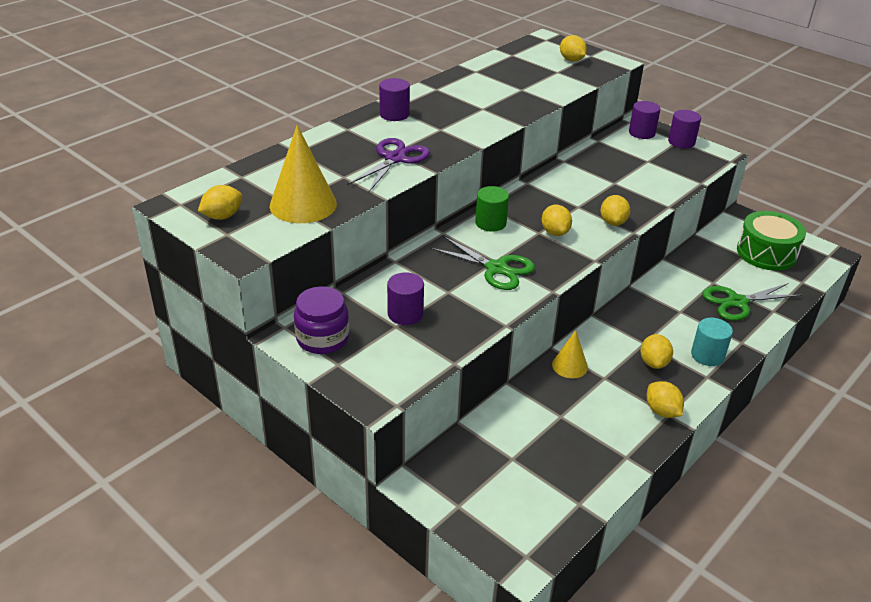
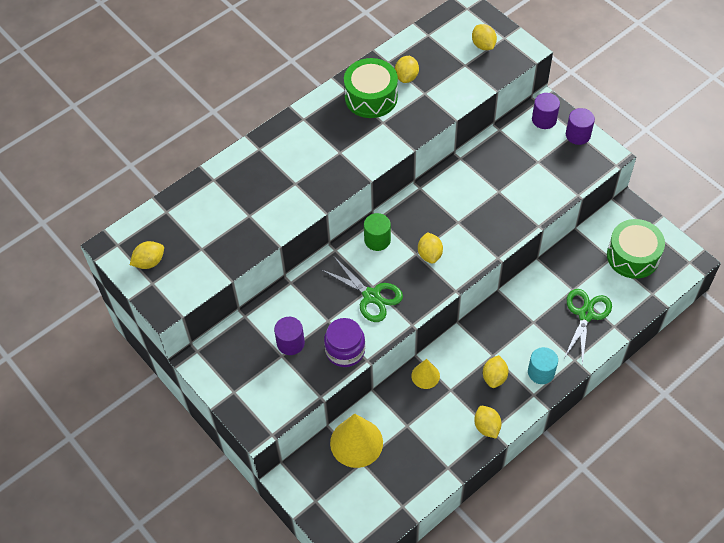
camera: 10 degrees right, 20 degrees up
yellow cone [270,125,337,223] -> yellow cone moved to [330,413,383,468]
purple jar [294,287,349,354] -> purple jar moved to [324,318,365,367]
purple scissors [347,138,430,193] -> none
purple cylinder [379,78,410,121] -> none
yellow lemon [600,195,630,226] -> yellow lemon moved to [395,56,419,83]
green scissors [702,283,802,321] -> green scissors turned 120 degrees clockwise [564,289,612,366]
none -> green drum [344,58,398,118]

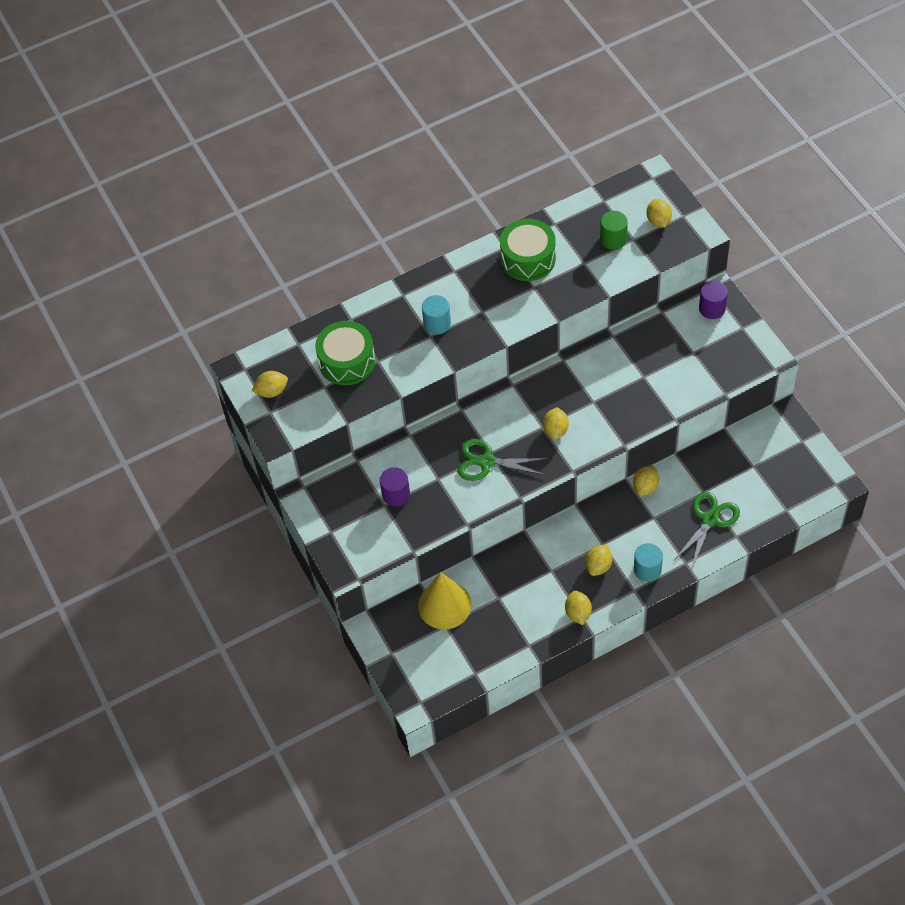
camera: 15 degrees right, 0 degrees up
green scissors [322,257,403,322] -> green scissors turned 135 degrees clockwise [458,439,549,481]
purple jar [324,318,365,367] -> none
green cylinder [364,213,391,251] -> green cylinder moved to [600,211,628,250]
yellow lemon [395,56,419,83] -> yellow lemon moved to [633,465,659,496]
yellow cone [411,359,440,389] -> none
purple cylinder [566,108,595,145] -> none
green drum [607,219,665,279] -> green drum moved to [315,321,375,386]
none -> turquoise cylinder [422,295,451,335]

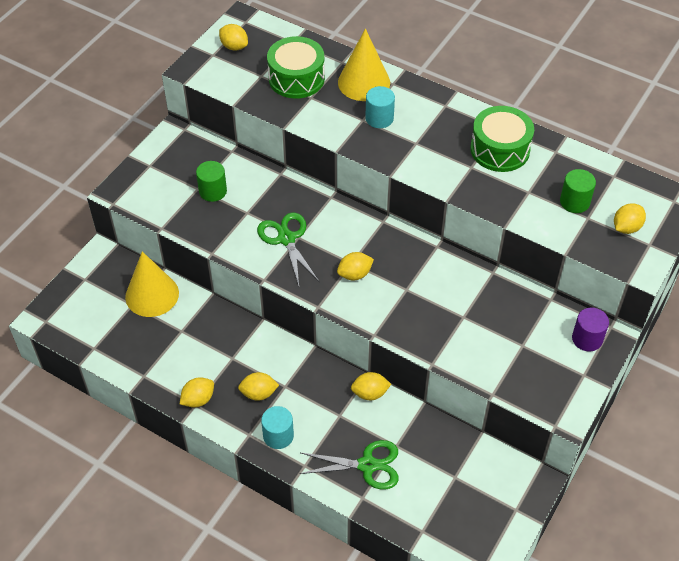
camera: 55 degrees right, 5 degrees down
purple cylinder [380,467,410,506] -> green cylinder [196,161,227,202]
none -> yellow cone [338,29,390,101]

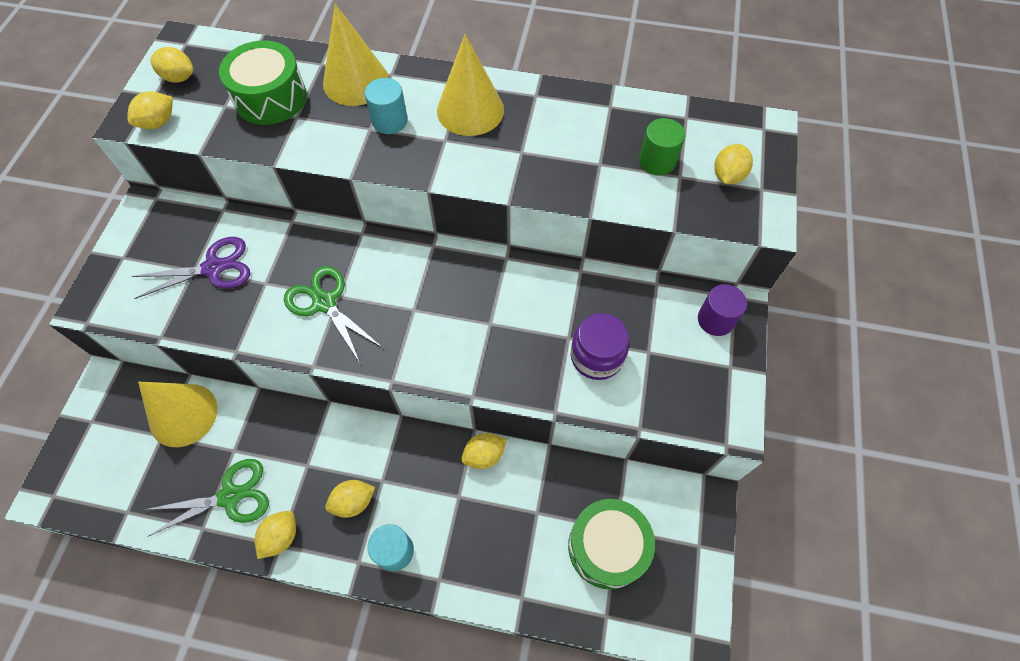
camera: 20 degrees left, 10 degrees up
green cylinder [196,161,227,202] -> purple scissors [132,237,250,299]
green scissors [299,440,399,489] -> green scissors moved to [144,459,269,537]
yellow lemon [337,252,374,280] -> yellow lemon moved to [127,91,173,129]
green drum [470,106,534,172] -> green drum moved to [568,499,655,590]
none -> yellow cone [437,34,504,136]
none -> purple jar [571,313,629,380]

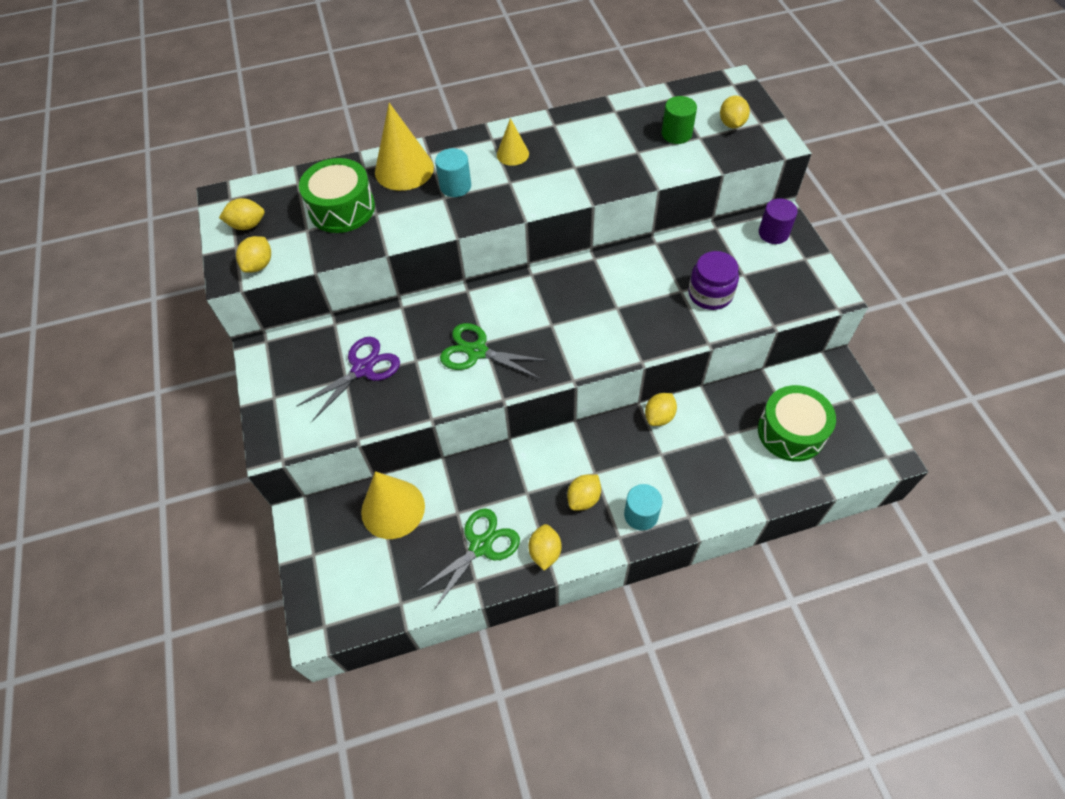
camera: 25 degrees left, 5 degrees down
yellow cone [437,34,504,136] -> yellow cone [497,118,529,166], size x0.56

